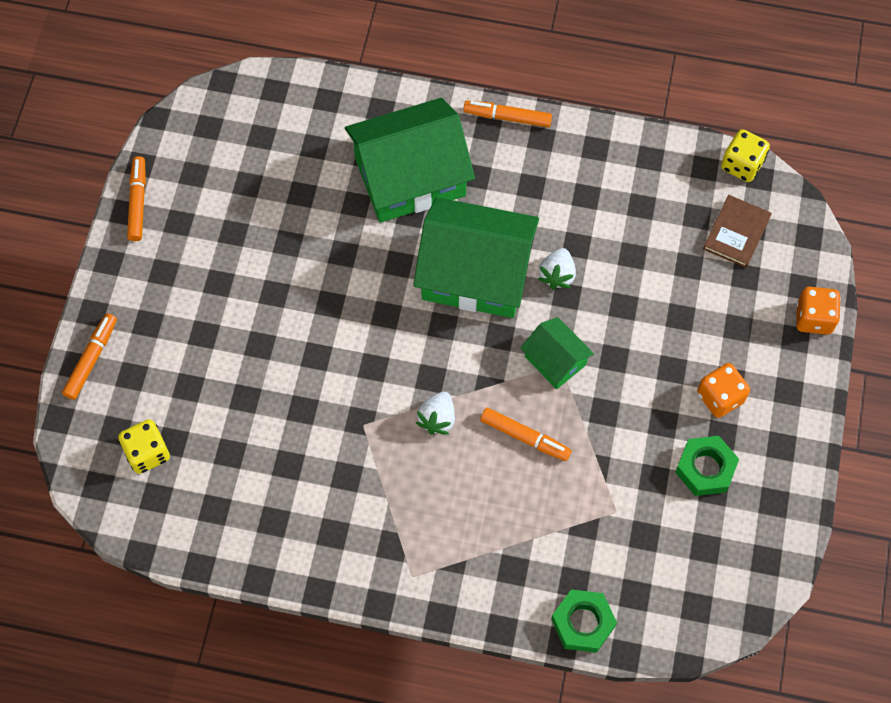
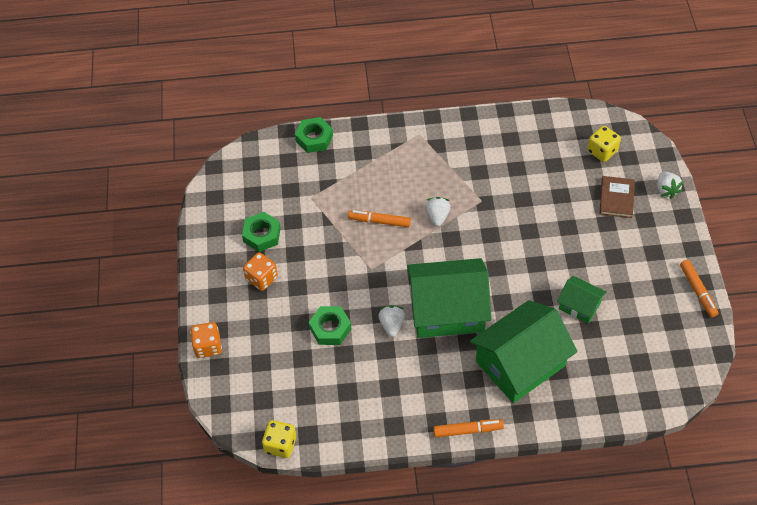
camera: 165 degrees right, 10 degrees down
orange marker [62,313,117,400] -> white strawberry [657,172,684,199]
green house [520,317,594,389] -> green house moved to [557,276,607,324]
brown book [703,195,772,268] -> brown book moved to [600,176,635,218]
none -> green nut [309,306,351,345]

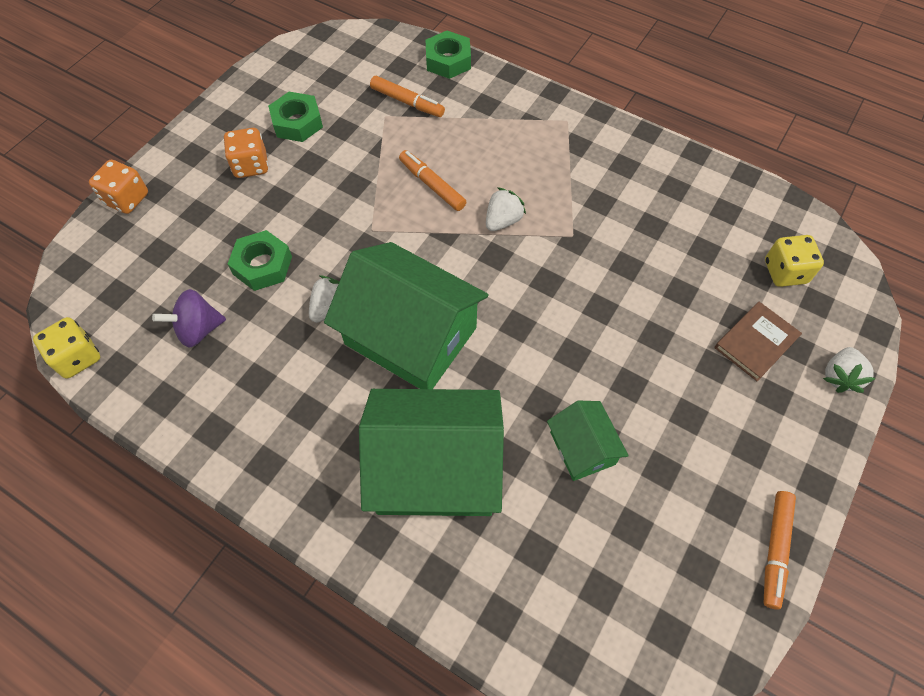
camera: 35 degrees right, 5 degrees up
orange marker [433,419,504,437] -> orange marker moved to [370,76,445,117]
none -> purple spinning top [152,289,226,347]

